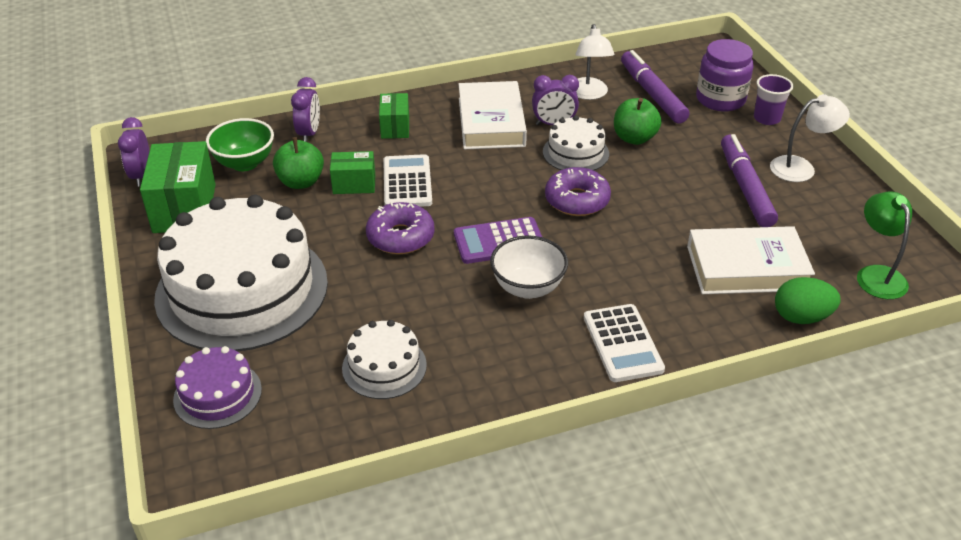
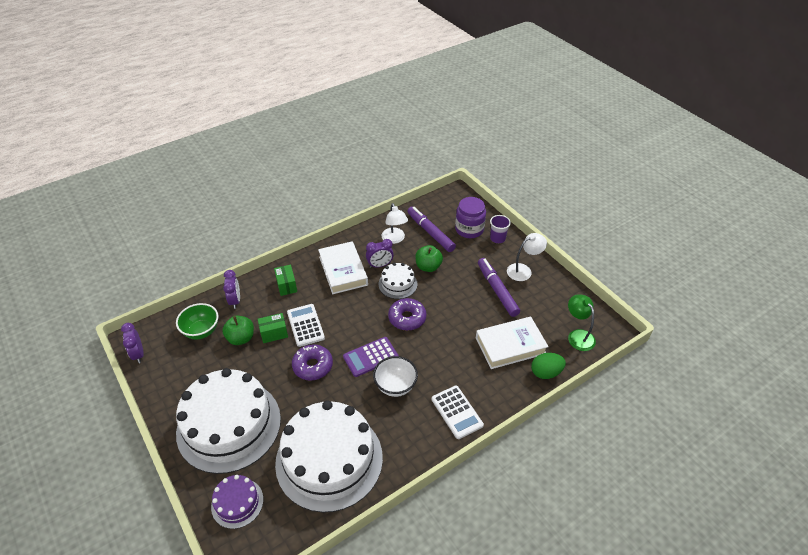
camera: 15 degrees left, 5 degrees up
green box [140,141,216,233] -> none
white cake [342,320,427,399] -> white cake [275,400,383,513], size x2.18

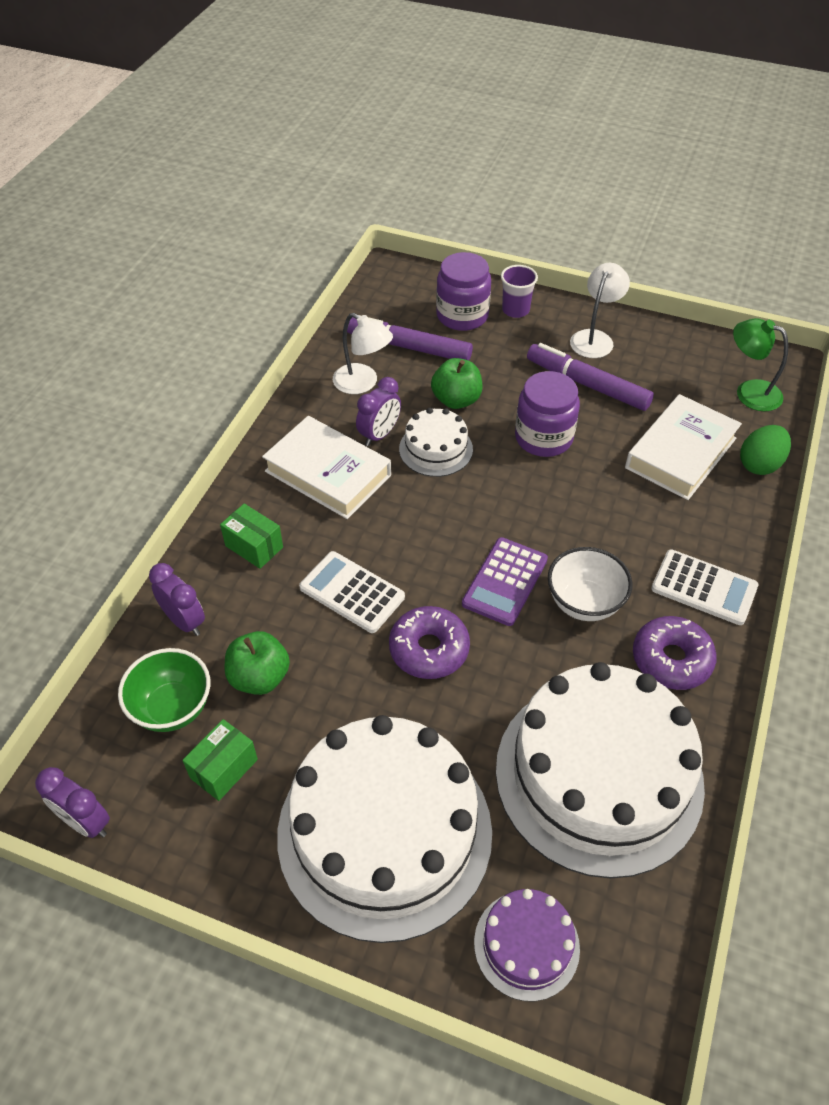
camera: 35 degrees left, 5 degrees up
green box [258,313,288,343] -> green box moved to [182,719,258,801]
purple donut [388,298,426,331] -> purple donut moved to [633,616,717,690]
none -> purple jar [515,371,580,457]

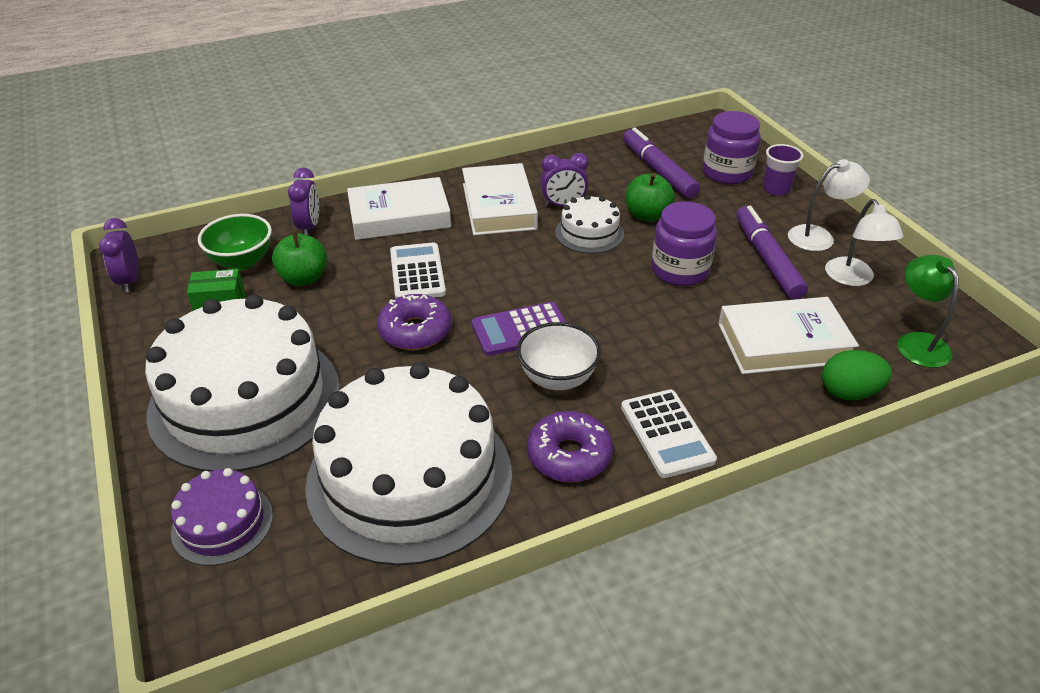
camera: 45 degrees right, 10 degrees down
green box [220,504,283,569] -> white book [347,177,451,240]
white lamp [333,313,393,394] -> white lamp moved to [825,199,903,286]

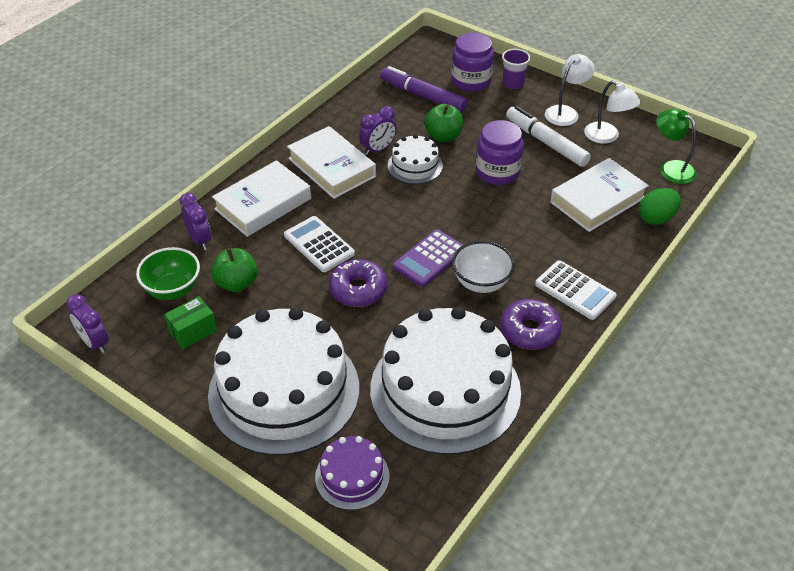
camera: 30 degrees left, 5 degrees up
purple marker [736,206,808,300] -> white marker [506,106,591,167]

